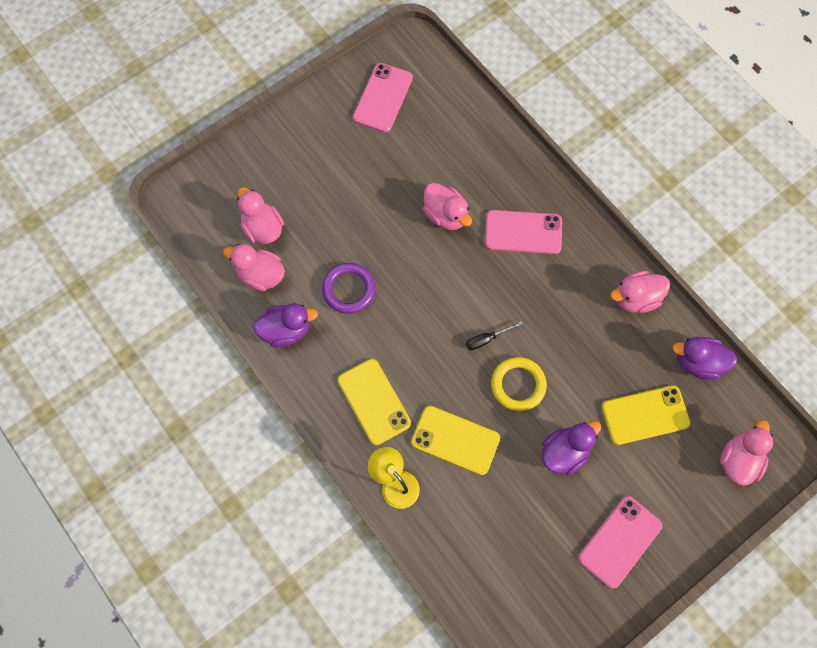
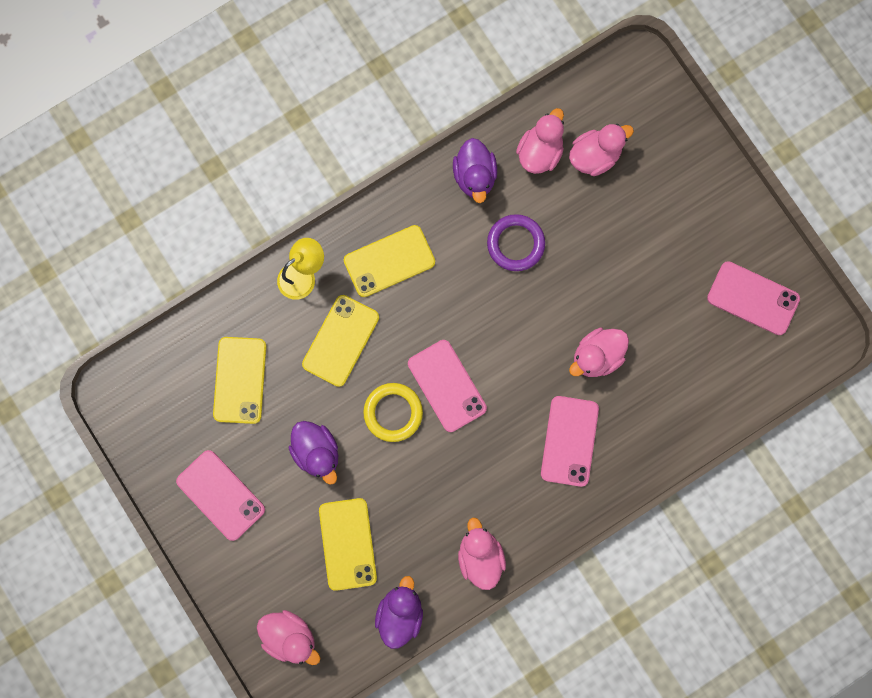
camera: 95 degrees right, 10 degrees up
black screwdriver [466,321,523,350] -> pink phone [408,340,487,432]
none -> yellow phone [213,337,266,424]

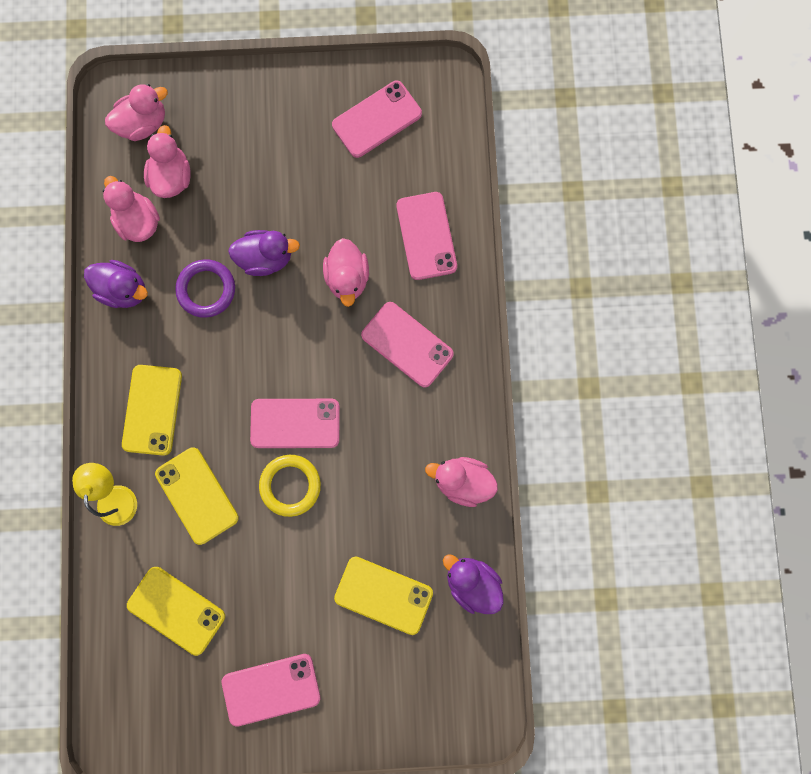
camera: 60 degrees left, 0 degrees up
pink duck [257,610,320,665] -> pink duck moved to [105,84,168,141]
purple duck [289,421,338,485] -> purple duck moved to [228,230,300,276]
none -> pink phone [396,192,457,280]

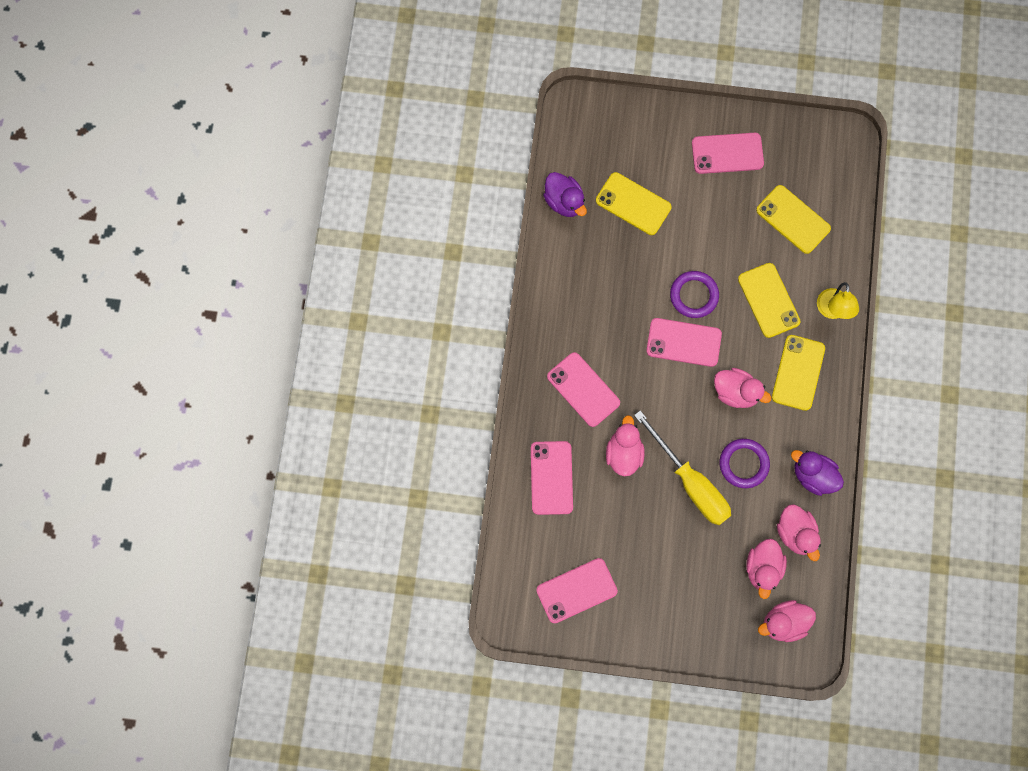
camera: 170 degrees left, 5 degrees down
purple duck [228,230,300,276] -> yellow screwdriver [634,410,731,525]
yellow ring [259,455,321,517] -> purple ring [670,271,719,318]
pink duck [425,457,498,507] -> pink duck moved to [714,368,772,408]

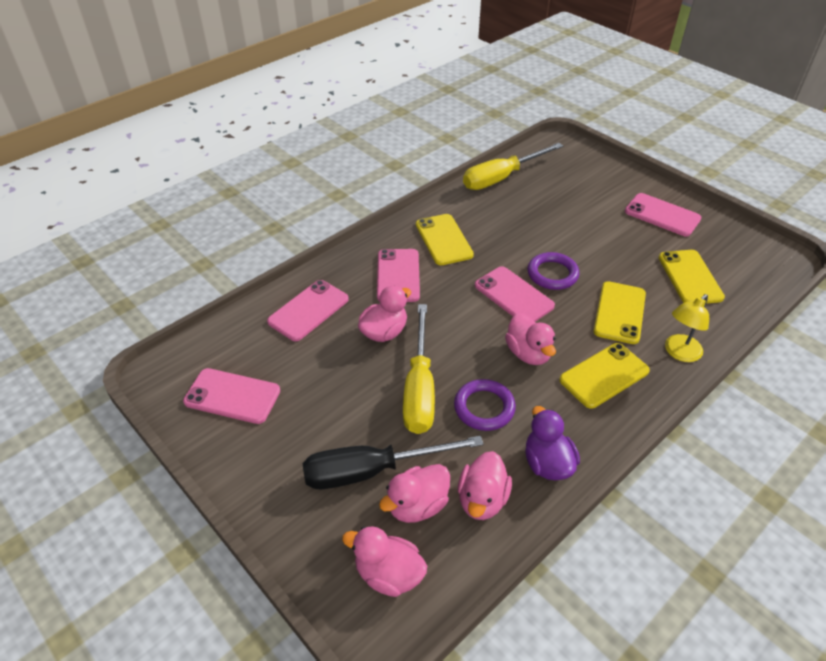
camera: 40 degrees right, 30 degrees down
purple duck [543,172,587,217] -> yellow screwdriver [463,143,563,190]
yellow phone [596,172,672,235] -> yellow phone moved to [416,214,474,265]
none -> black screwdriver [303,436,483,489]

